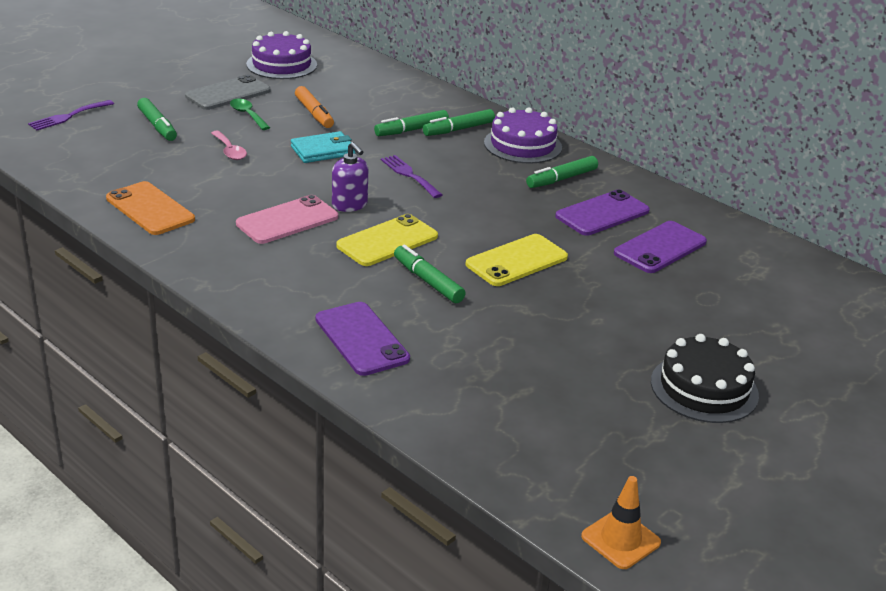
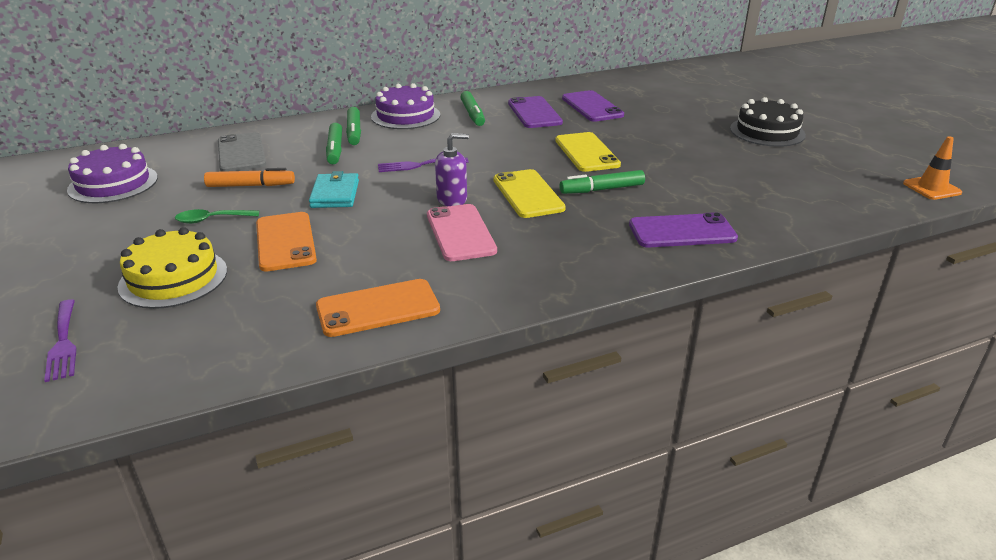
camera: 65 degrees left, 0 degrees up
green marker [137,98,177,141] -> yellow cake [117,227,227,309]
grey phone [185,75,271,110] -> grey phone moved to [218,132,266,172]
pink spoon [211,131,247,160] -> orange phone [256,212,317,271]

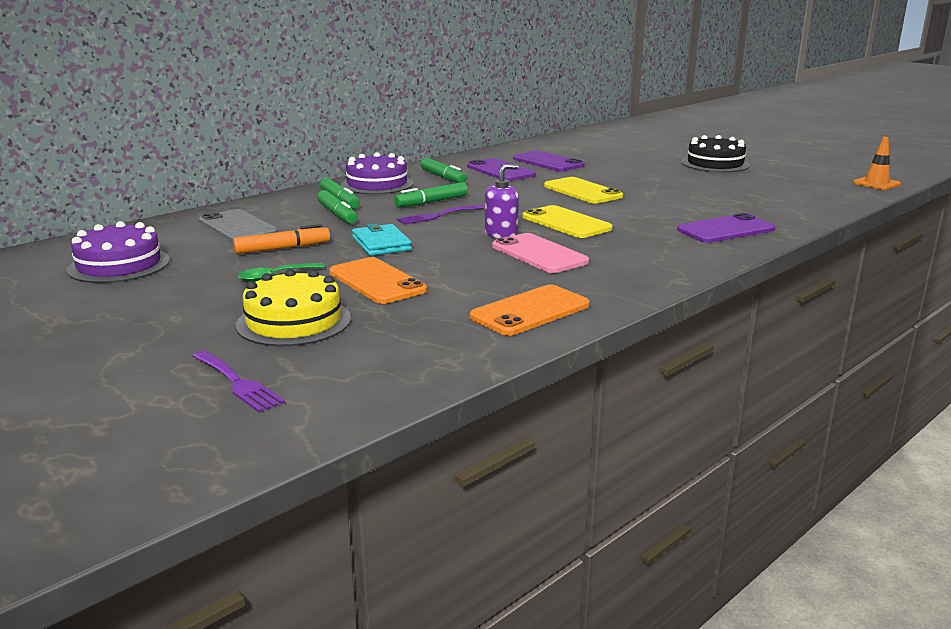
camera: 20 degrees left, 10 degrees down
green marker [559,170,645,194] -> green marker moved to [394,182,468,207]

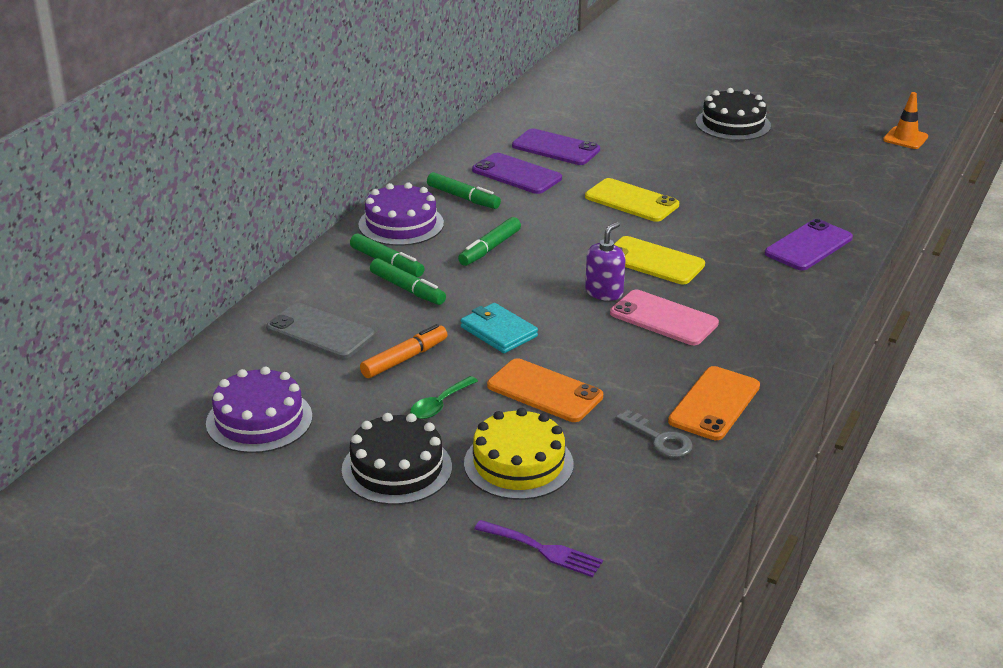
camera: 20 degrees left, 10 degrees up
purple fork [397,205,484,225] -> none
none -> black cake [342,413,452,505]
none -> grey key [616,410,693,458]

